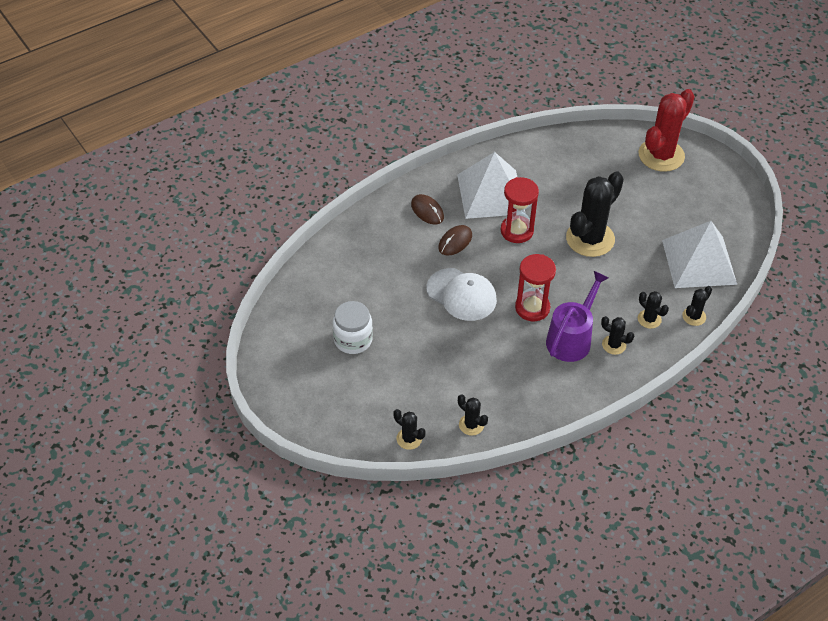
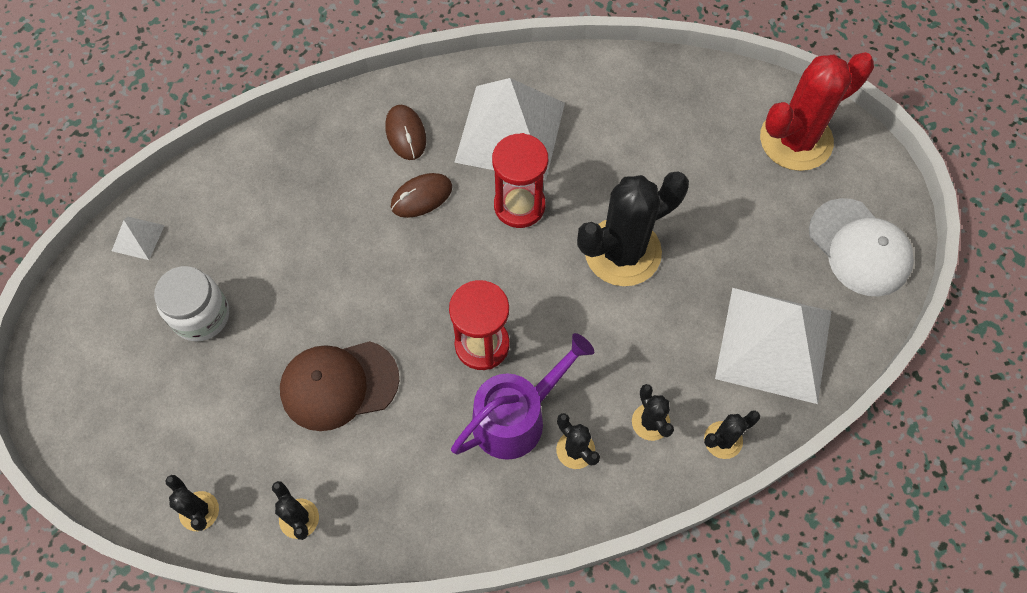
camera: 20 degrees right, 15 degrees up
white cap [426,268,497,321] -> white cap moved to [809,198,914,296]
none -> white pyramid [112,217,165,260]
none -> brown cap [280,341,399,431]

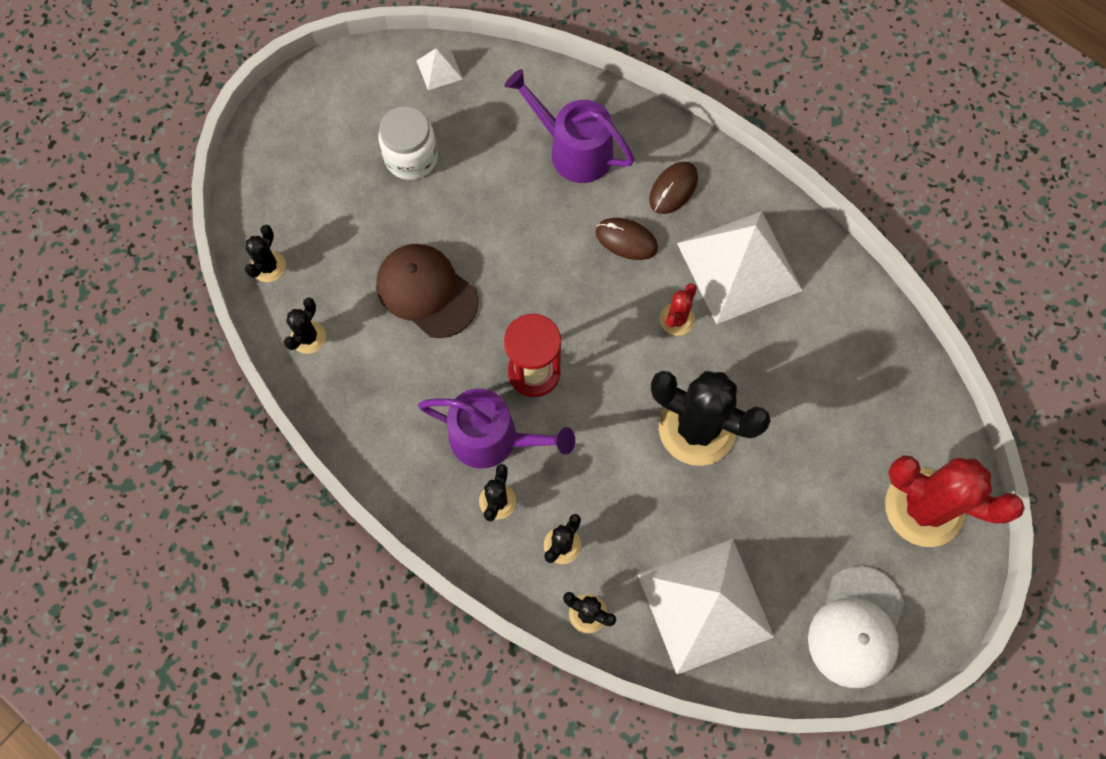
camera: 55 degrees right, 5 degrees up
red hourglass [492,133,548,228] -> red cactus [659,283,697,336]
none -> purple watering can [504,69,635,183]

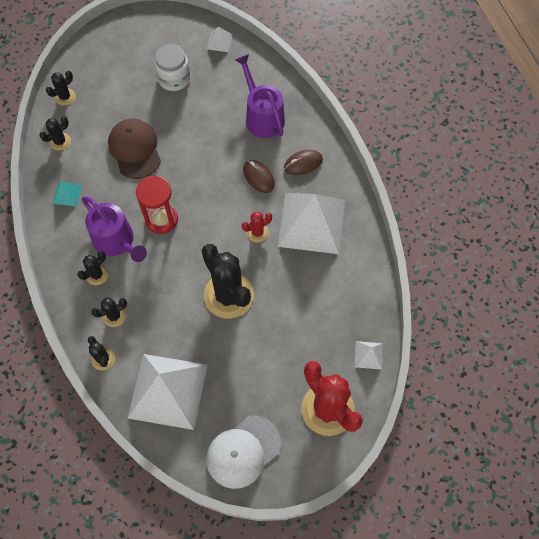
camera: 30 degrees right, 5 degrees down
none -> turquoise pyramid [52,182,82,206]
none -> white pyramid [355,341,383,370]

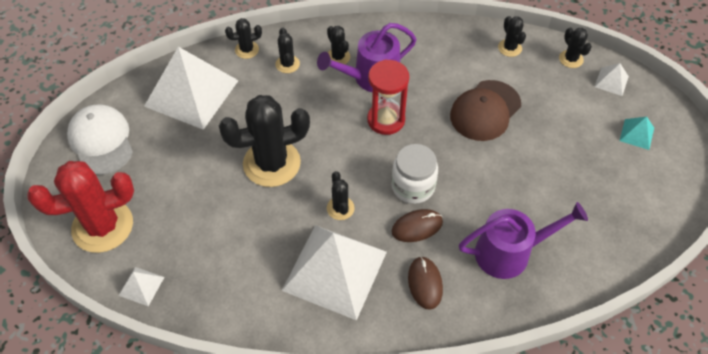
camera: 105 degrees right, 10 degrees down
turquoise pyramid [52,182,82,206] -> turquoise pyramid moved to [619,117,654,150]
brown cap [108,119,161,179] -> brown cap turned 135 degrees clockwise [450,80,521,141]
white jar [154,44,190,91] -> white jar moved to [391,144,438,204]
white pyramid [207,27,233,52] -> white pyramid moved to [595,63,629,96]
red cactus [242,212,272,243] -> black cactus [327,171,355,220]

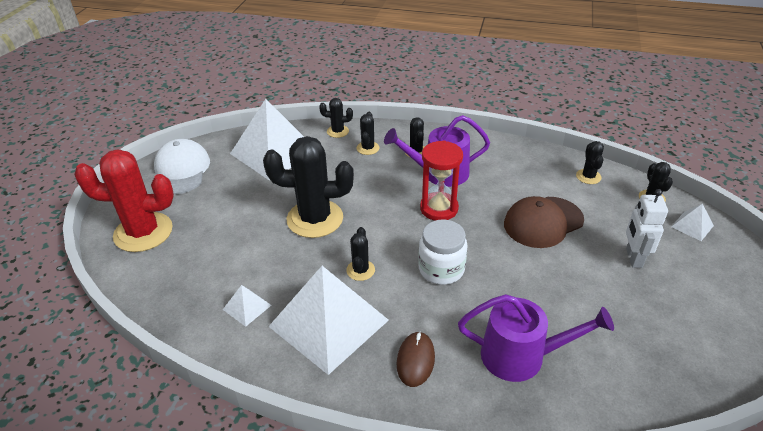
camera: 20 degrees right, 15 degrees down
white pyramid [118,267,164,306] -> white pyramid moved to [223,285,271,327]
brown mouse [391,209,443,242] -> none
turquoise pyramid [619,117,654,150] -> none
none -> white robot [626,189,668,268]

